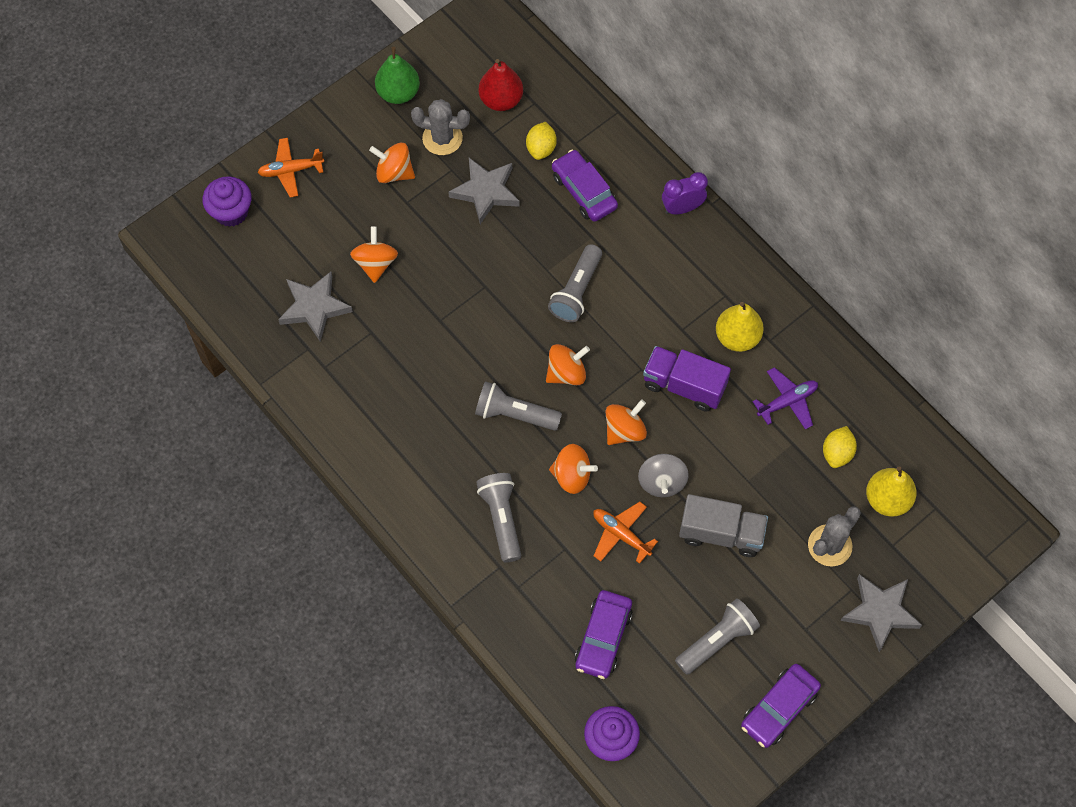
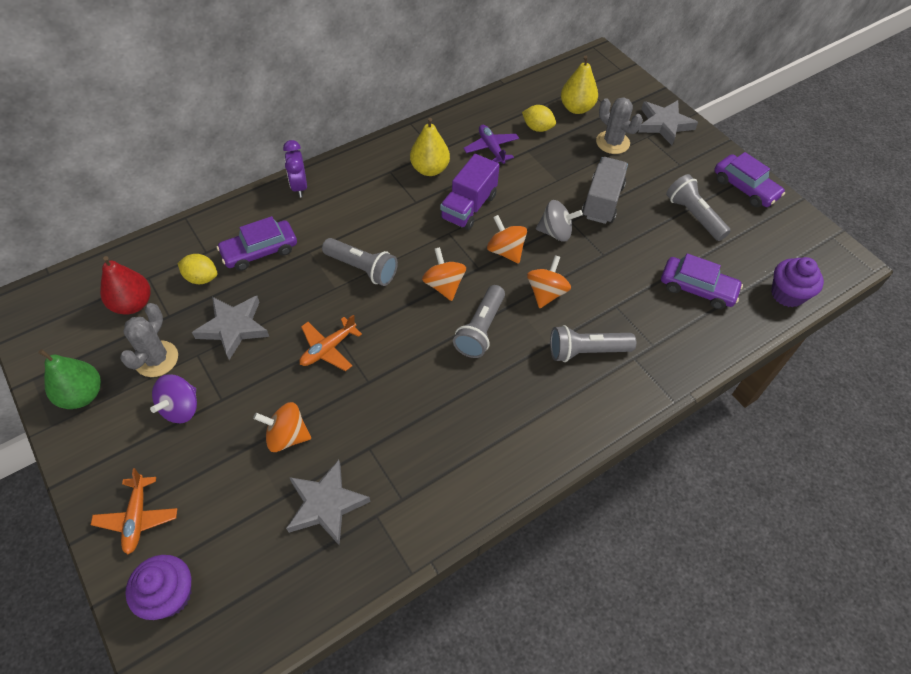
camera: 85 degrees left, 10 degrees down
orange spinning top [369,143,415,183] -> purple spinning top [150,374,197,423]
orange plane [593,502,658,564] -> orange plane moved to [299,315,362,371]

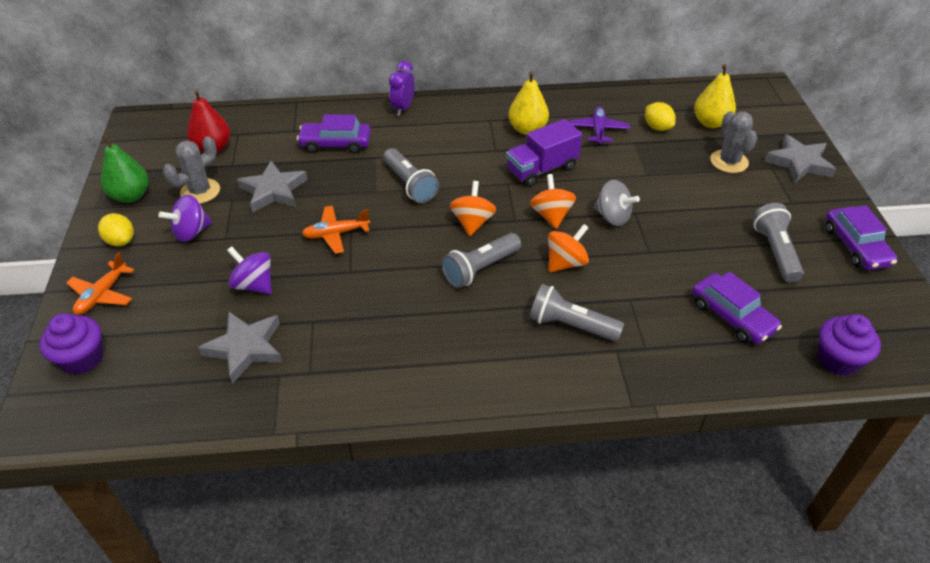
camera: 30 degrees right, 10 degrees down
yellow lemon [177,254,217,284] -> yellow lemon moved to [98,213,134,246]
orange spinning top [253,402,311,452] -> purple spinning top [227,246,272,294]
grey truck [582,157,628,224] -> none

